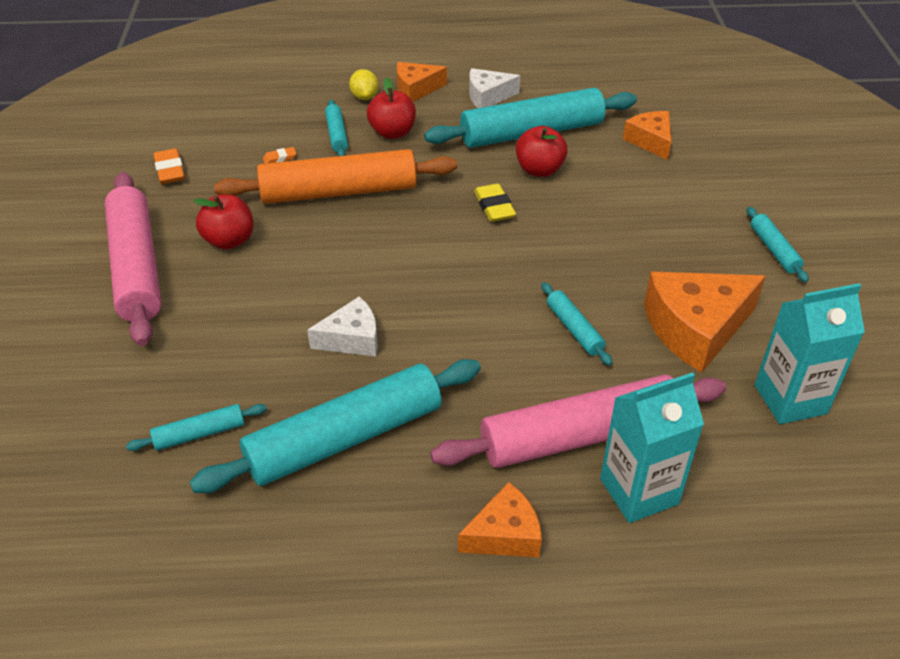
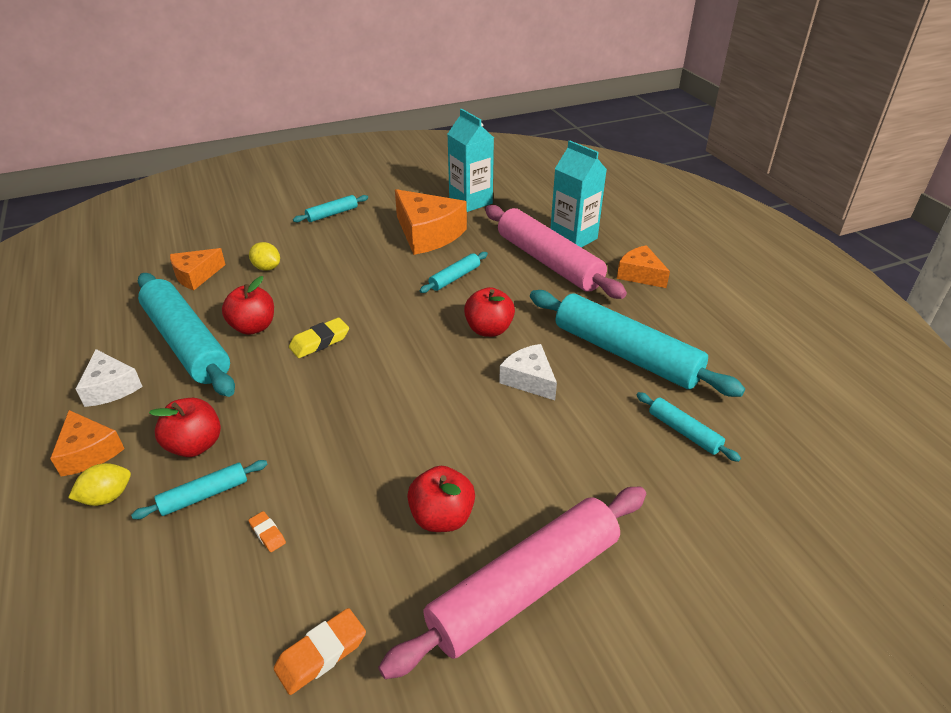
camera: 110 degrees left, 5 degrees down
orange rolling pin [214,149,457,204] -> none
none -> yellow lemon [249,242,280,271]
none -> red apple [464,287,515,337]

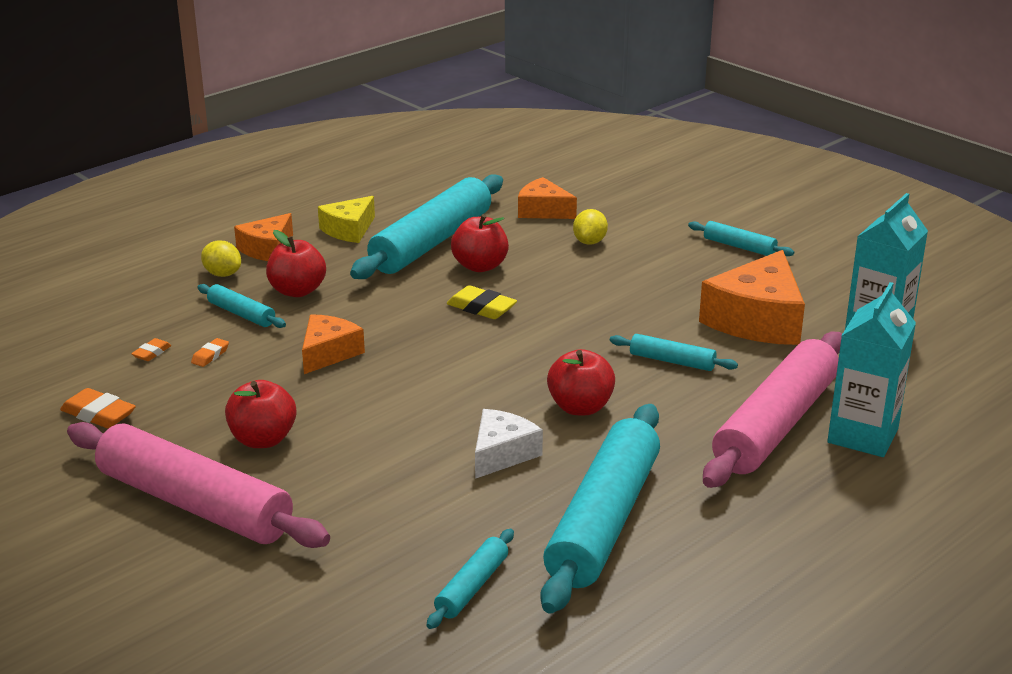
camera: 70 degrees right, 10 degrees down
white cheese [76,349,143,407] -> yellow cheese [318,196,375,243]
orange cheese [617,245,670,288] -> orange cheese moved to [302,314,365,374]
none -> orange eraser [131,338,172,361]

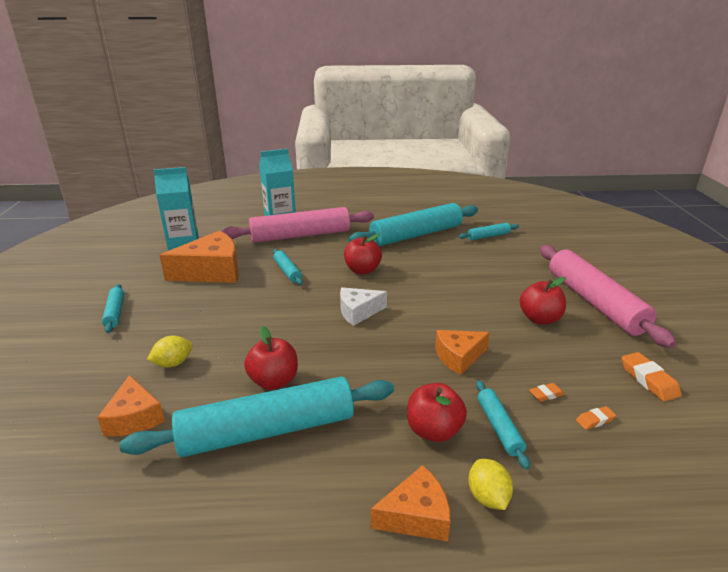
camera: 140 degrees left, 0 degrees up
yellow cheese [318,196,375,243] -> none
yellow eraser [447,285,517,319] -> none
white cheese [475,409,543,479] -> white cheese moved to [340,287,387,326]

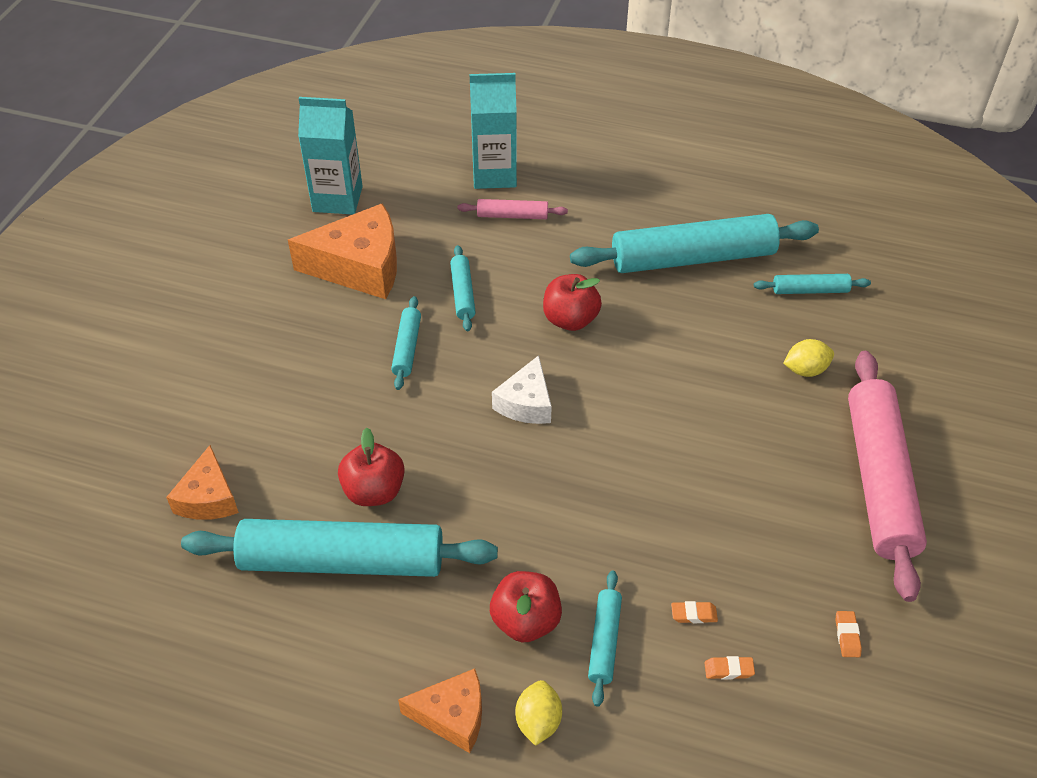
camera: 20 degrees right, 20 degrees up
turquoise rolling pin [102,284,124,333] -> turquoise rolling pin moved to [391,296,421,390]
yellow lemon [147,336,192,367] -> yellow lemon moved to [783,339,834,377]
pink rolling pin [221,207,374,243] -> pink rolling pin [458,199,568,219], size x0.45
white cheese [340,287,387,326] -> white cheese turned 75 degrees counterclockwise [492,355,552,424]
orange cheese [435,330,490,375] -> none
red apple [520,277,566,324] -> none
orange eraser [622,352,682,402] -> orange eraser [836,611,862,657], size x0.57

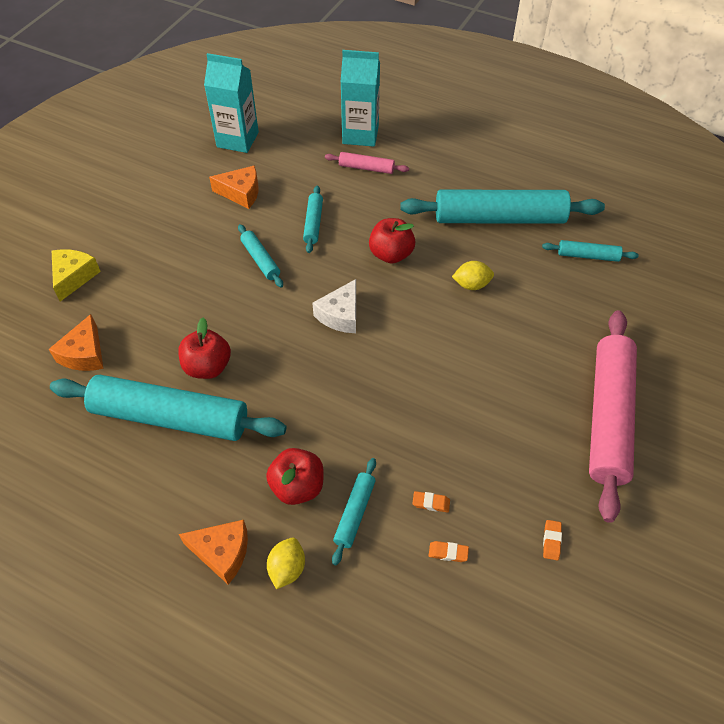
camera: 10 degrees right, 5 degrees up
orange cheese [288,203,397,299] -> orange cheese [209,165,258,209], size x0.59
turquoise rolling pin [391,296,421,390] -> turquoise rolling pin turned 45 degrees counterclockwise [238,224,283,288]
yellow lemon [783,339,834,377] -> yellow lemon moved to [452,261,494,290]
none -> yellow cheese [52,249,101,302]

